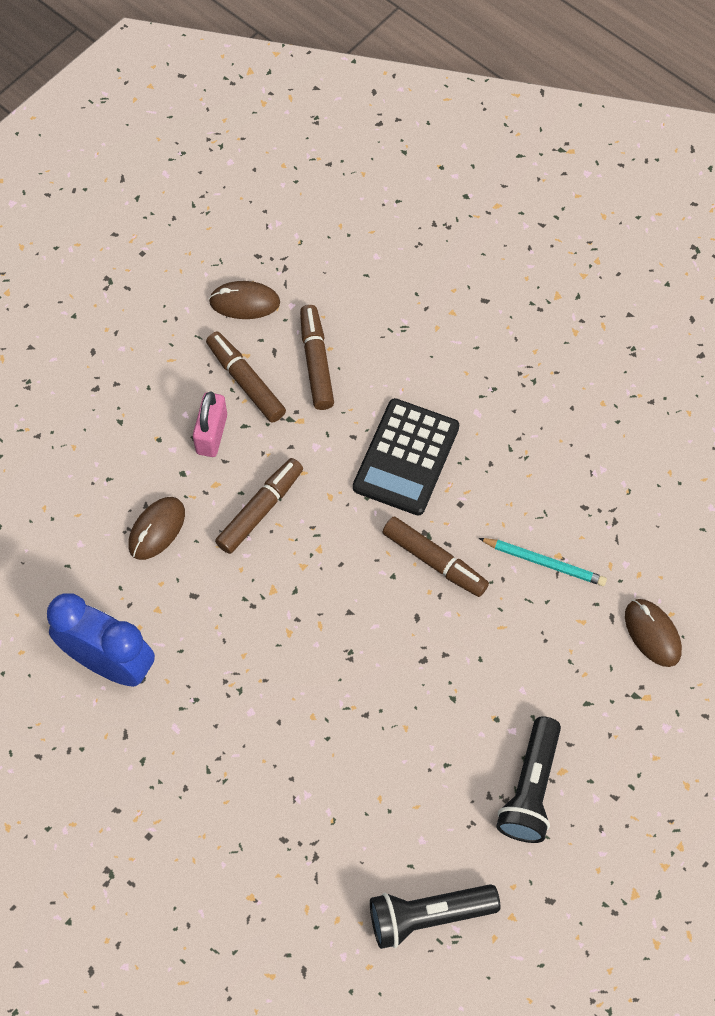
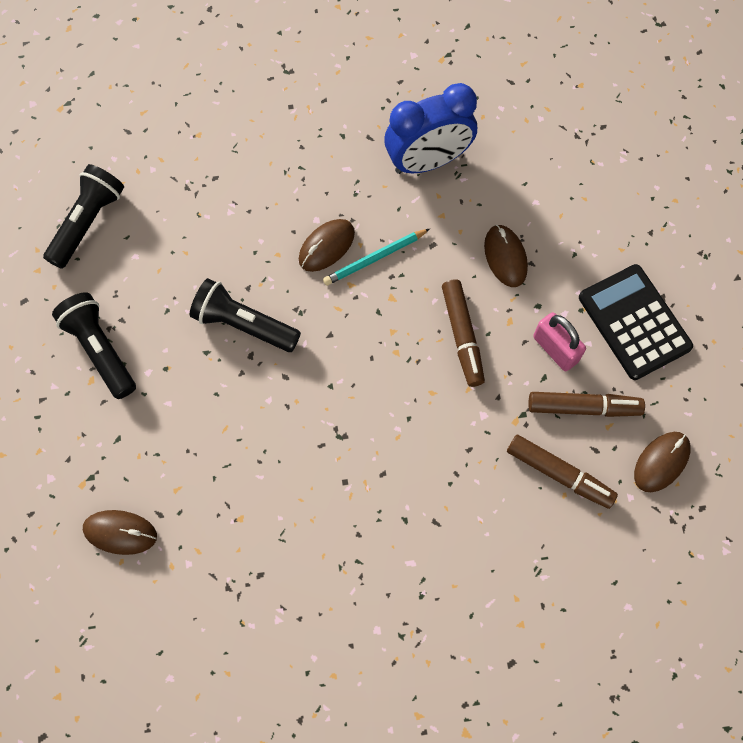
camera: 130 degrees right, 5 degrees up
black calculator [353,398,459,516] -> black calculator moved to [579,264,693,380]
brown marker [382,517,489,597] -> none
turquoise pencil [479,538,607,586] -> turquoise pencil moved to [323,229,430,286]
none -> black flashlight [190,278,301,352]
none -> brown mouse [299,219,355,272]

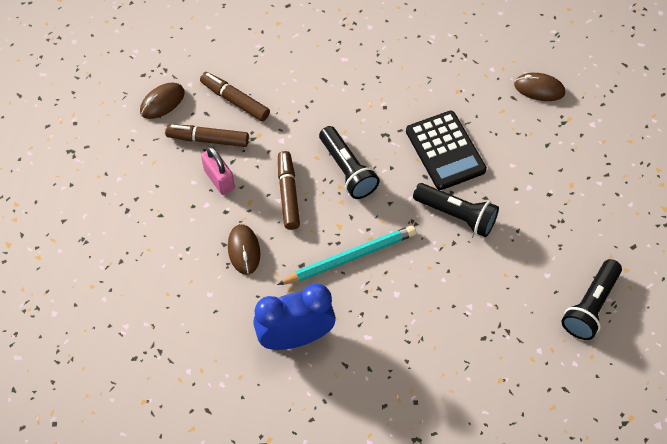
camera: 175 degrees left, 10 degrees down
black flashlight [52,292,136,399] -> black flashlight moved to [319,126,380,199]
brown mouse [299,219,355,272] -> none
turquoise pencil [323,229,430,286] -> turquoise pencil [277,225,416,285], size x1.52
black calculator [579,264,693,380] -> black calculator moved to [406,111,487,190]

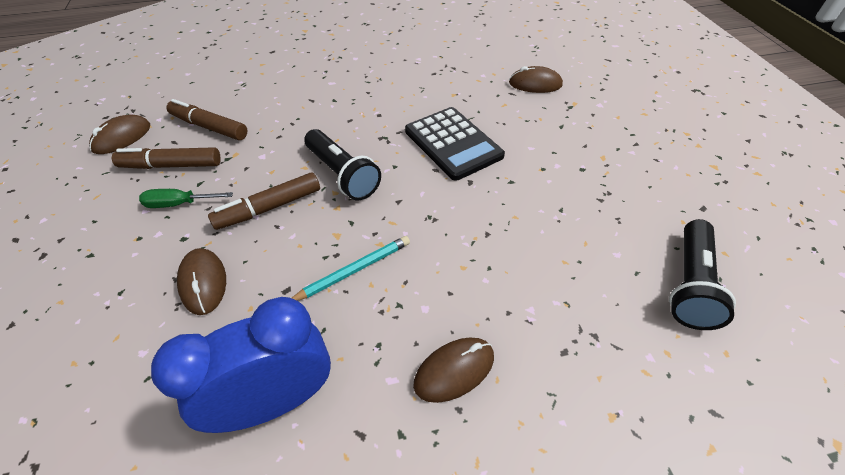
camera: 10 degrees left, 10 degrees down
pink padlock [201,146,235,195] -> green screwdriver [139,189,233,208]
turquoise pencil [277,225,416,285] -> turquoise pencil [292,236,410,301], size x0.66
brown marker [278,151,300,230] -> brown marker turned 105 degrees counterclockwise [208,172,320,230]
black flashlight [413,183,499,237] -> none
none -> brown mouse [413,337,494,403]

